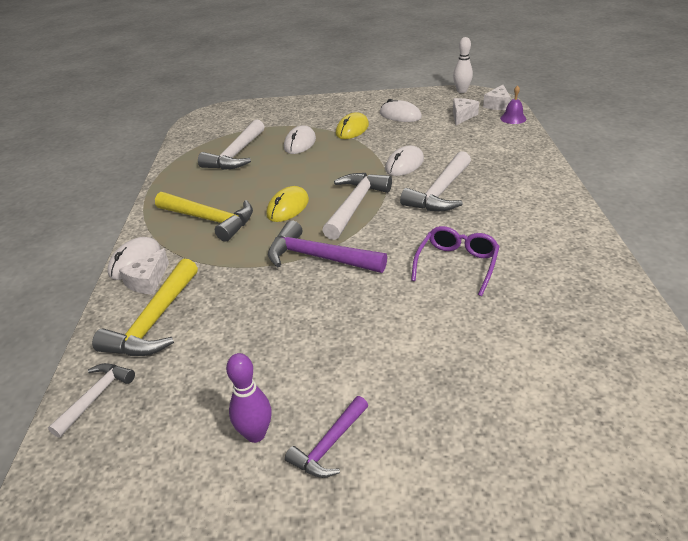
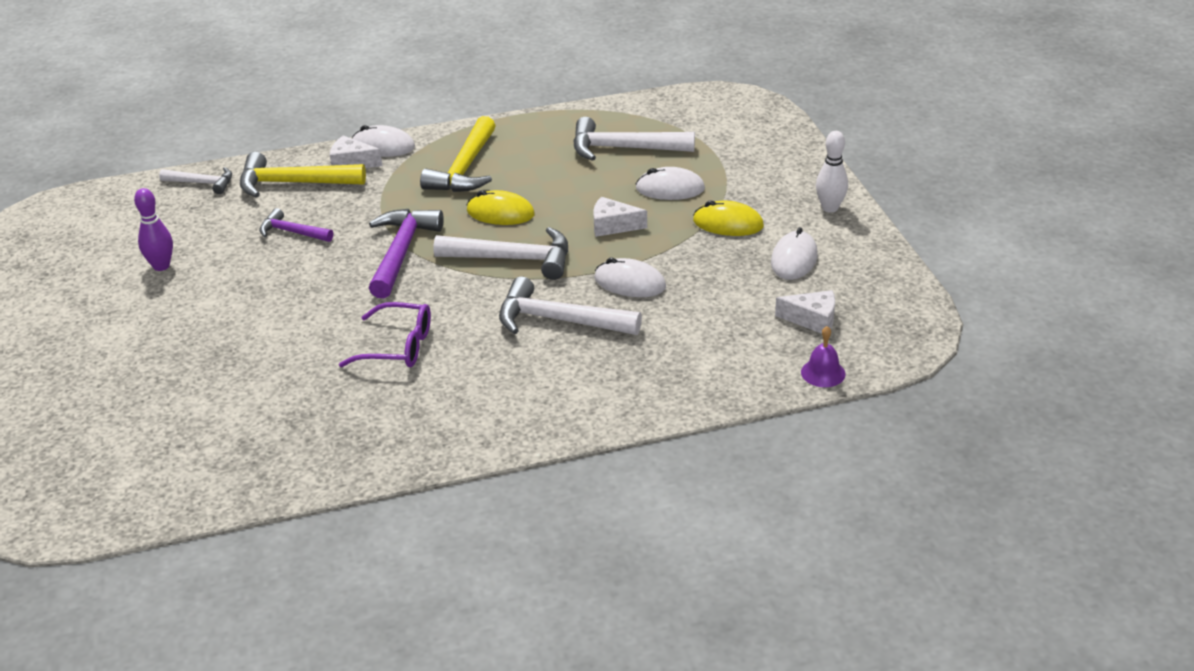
camera: 75 degrees right, 0 degrees up
purple hammer [285,396,368,478] -> purple hammer moved to [259,208,333,242]
white bowling pin [453,37,473,93] -> white bowling pin moved to [816,131,848,213]
white cheese [483,85,511,110] -> white cheese moved to [593,197,647,237]

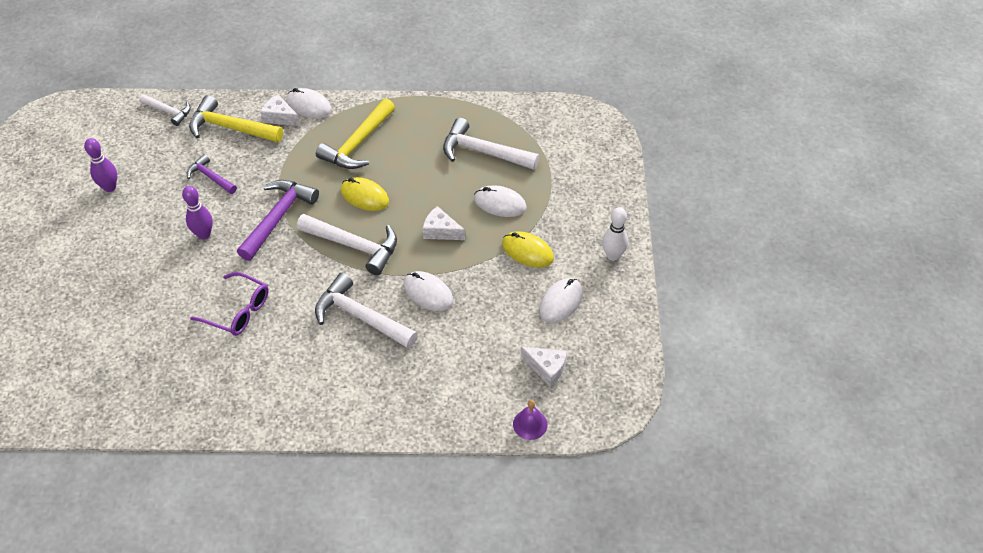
camera: 15 degrees right, 15 degrees up
none -> purple bowling pin [182,186,213,239]

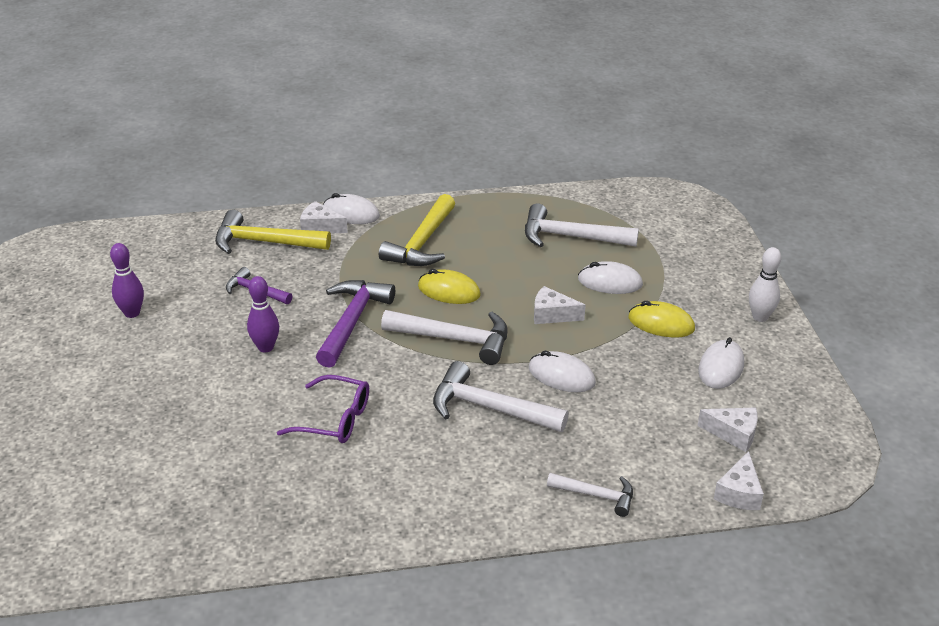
camera: 10 degrees left, 15 degrees down
white hammer [139,94,191,126] -> white hammer moved to [547,473,633,517]
purple bell [513,400,547,440] -> white cheese [714,451,764,510]

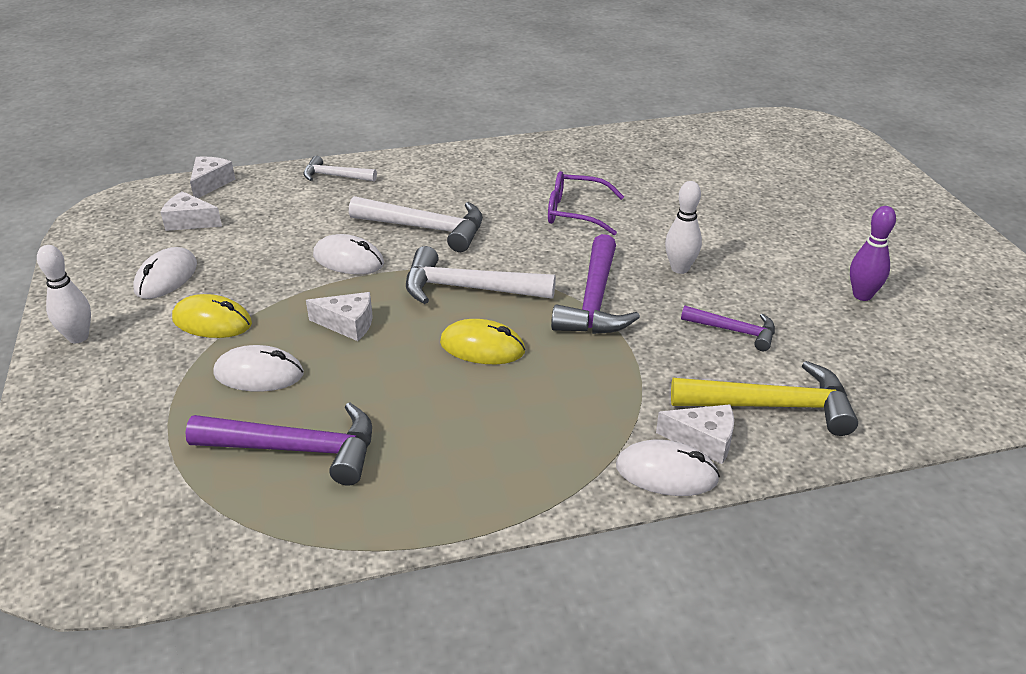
camera: 175 degrees right, 0 degrees up
purple bowling pin [247,276,279,353] -> white bowling pin [665,181,702,274]
yellow hammer [379,194,455,266] -> none
white hammer [525,203,639,247] -> purple hammer [185,402,372,485]

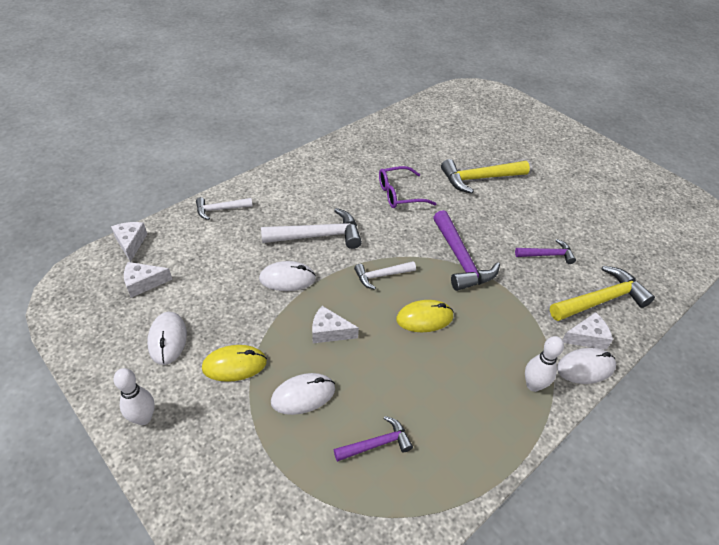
camera: 30 degrees left, 10 degrees up
purple hammer [185,402,372,485] -> purple hammer [334,416,413,462], size x0.59
white cheese [306,292,373,341] -> white cheese turned 150 degrees counterclockwise [312,306,359,343]
white hammer [406,246,556,304] -> white hammer [354,261,416,290], size x0.59
white bowling pin [665,181,702,274] -> white bowling pin moved to [525,336,564,392]
purple bowling pin [850,206,896,301] -> none
none -> yellow hammer [441,159,530,194]

